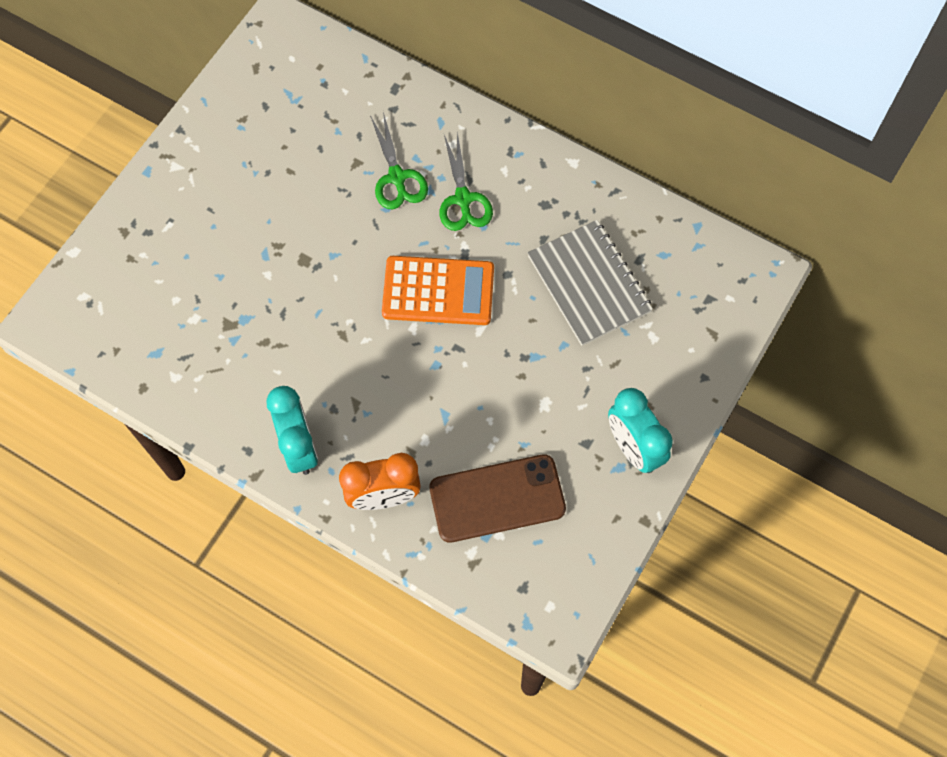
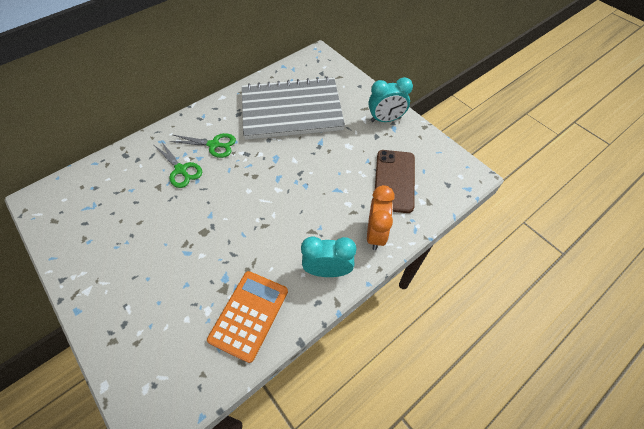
camera: 70 degrees left, 10 degrees down
green scissors [370,112,428,209] -> green scissors turned 45 degrees clockwise [154,141,202,188]
orange calculator [382,256,494,325] -> orange calculator moved to [207,271,288,363]
grey notebook [527,220,653,346] -> grey notebook [242,77,345,140], size x1.60

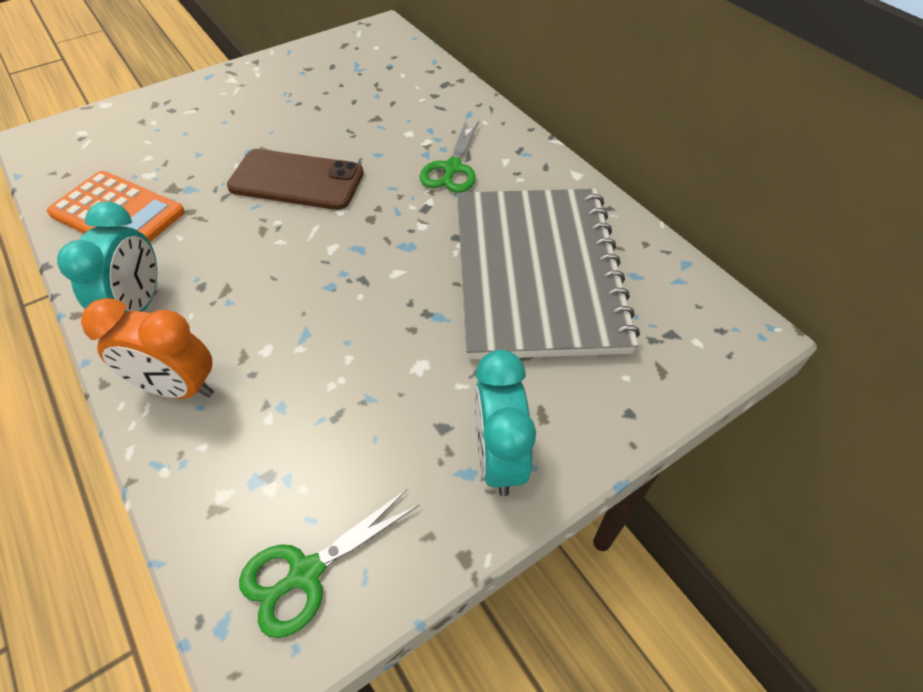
camera: 95 degrees right, 5 degrees down
green scissors [154,141,202,188] -> green scissors moved to [239,489,419,638]
brown phone [375,150,415,213] -> brown phone moved to [227,149,364,210]

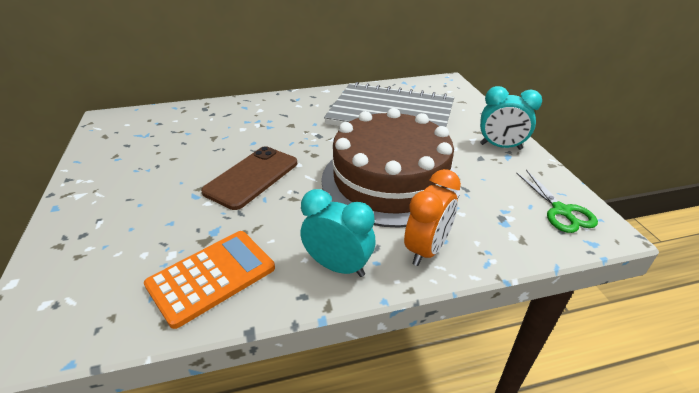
camera: 70 degrees left, 15 degrees down
green scissors [419,121,479,193] -> none
none -> brown cake [321,108,461,228]

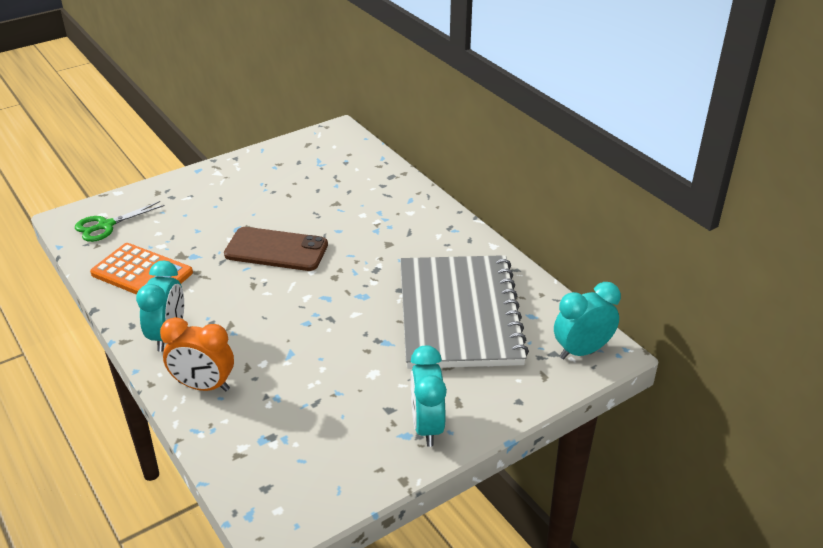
camera: 70 degrees right, 0 degrees up
brown cake [321,108,461,228] -> none
green scissors [516,170,598,233] -> green scissors moved to [75,201,165,242]
none -> turquoise clock [554,282,621,359]

